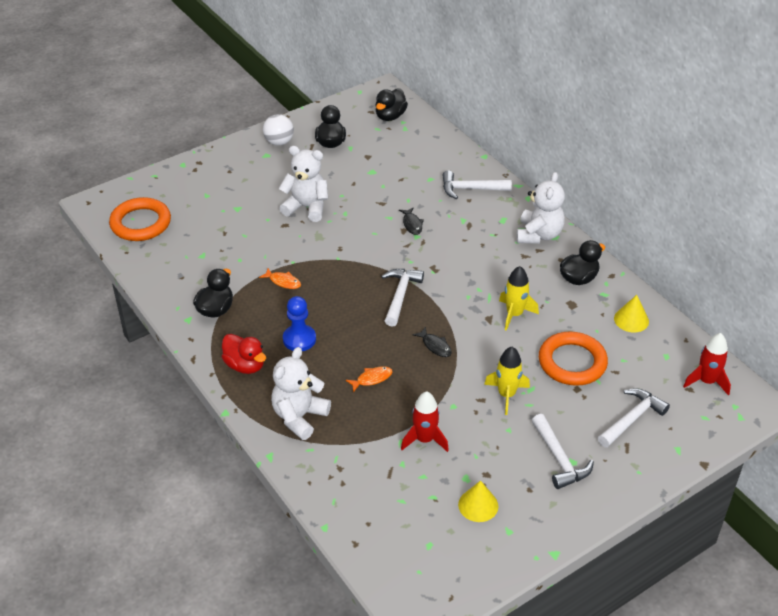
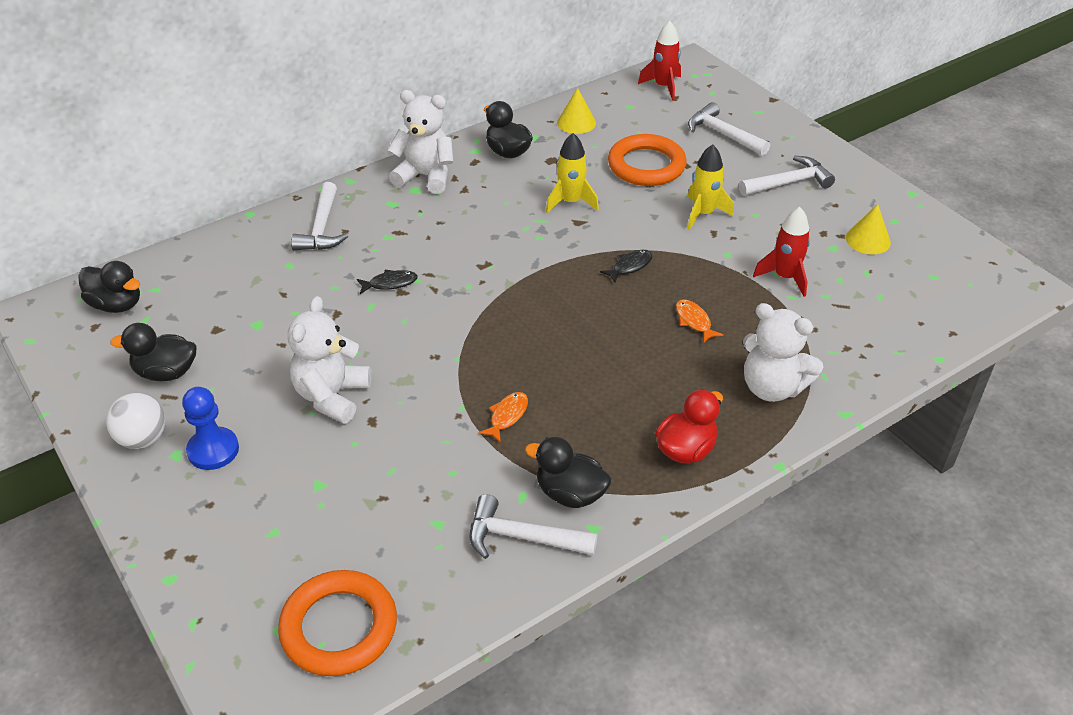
camera: 90 degrees left, 0 degrees up
blue pawn [283,296,316,351] -> blue pawn moved to [182,387,239,470]
white hammer [381,269,424,327] -> white hammer moved to [469,494,597,559]

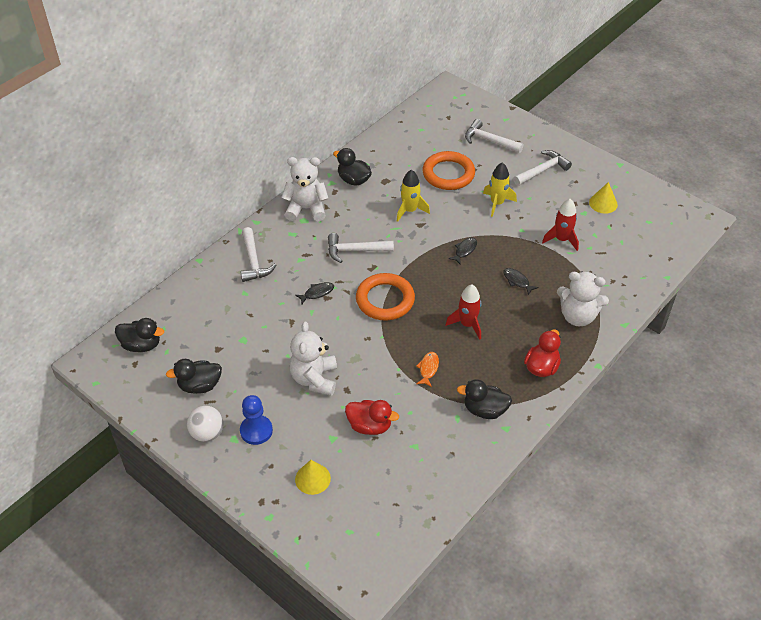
camera: 15 degrees left, 5 degrees up
orange ring [278,570,397,676] -> orange ring moved to [356,273,415,320]
white hammer [469,494,597,559] -> white hammer moved to [328,233,394,263]
yellow cone [557,88,596,134] -> yellow cone moved to [295,460,331,495]
red rocket [638,21,681,101] -> red rocket moved to [445,284,481,340]
orange fish [676,299,723,342] -> black fish [503,268,539,295]
none -> red duck [345,400,399,435]

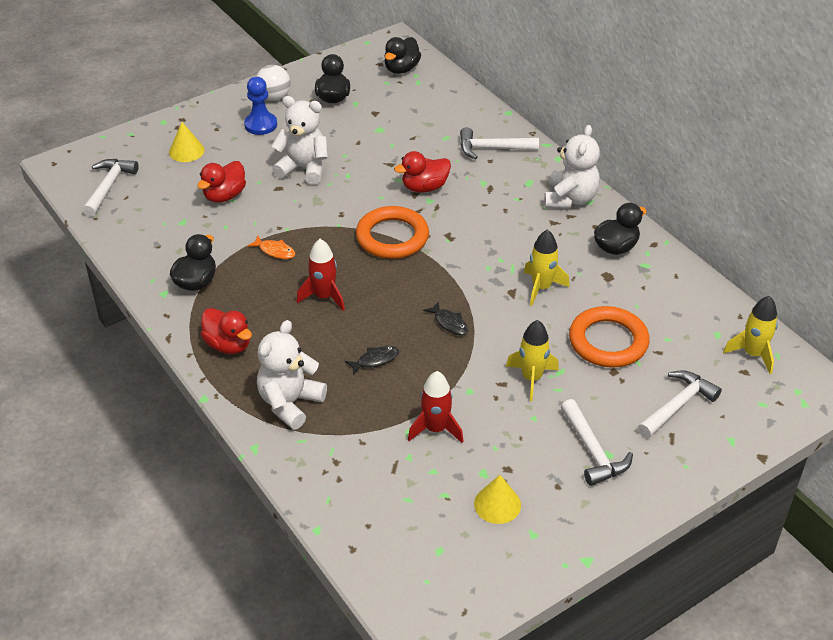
camera: 105 degrees right, 5 degrees down
black fish [295,282,334,304] -> red duck [394,151,451,192]
white hammer [328,233,394,263] -> white hammer moved to [83,159,139,217]
none -> yellow rocket [723,296,778,374]

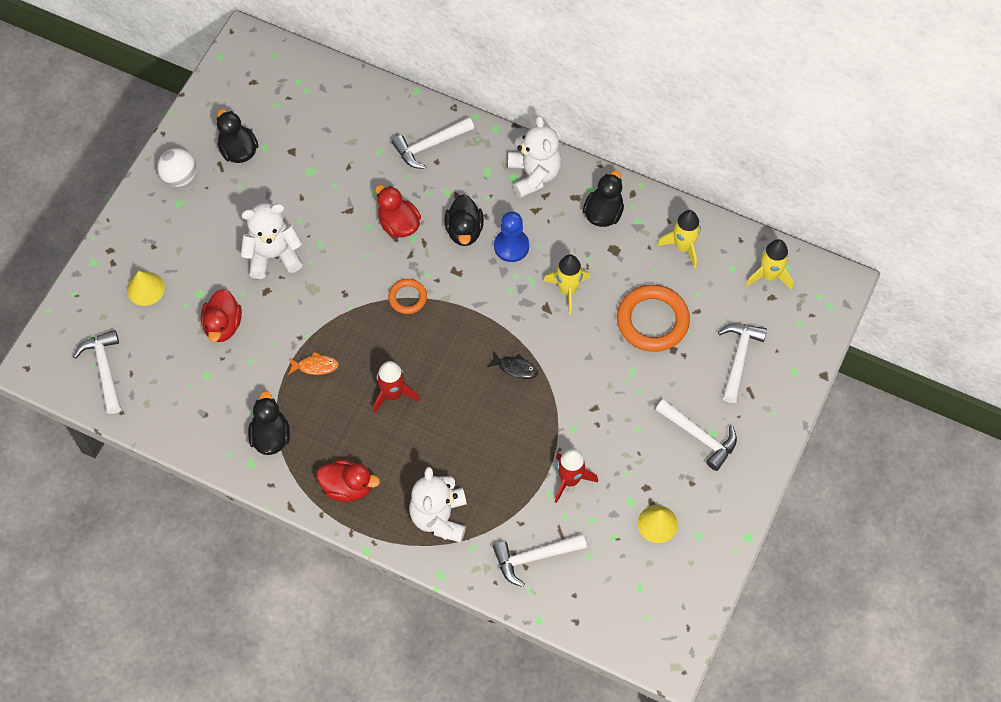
camera: 30 degrees left, 20 degrees up
blue pawn [244,77,277,135] -> blue pawn moved to [494,211,529,262]
black fish [345,346,399,375] -> none
orange ring [356,206,429,259] -> orange ring [388,279,427,314], size x0.53
black duck [384,37,421,74] -> black duck moved to [445,194,484,246]
red duck [394,151,451,192] -> red duck turned 105 degrees clockwise [375,185,421,237]
yellow rocket [506,320,559,401] -> yellow rocket moved to [657,210,701,269]
none -> white hammer [493,534,587,587]

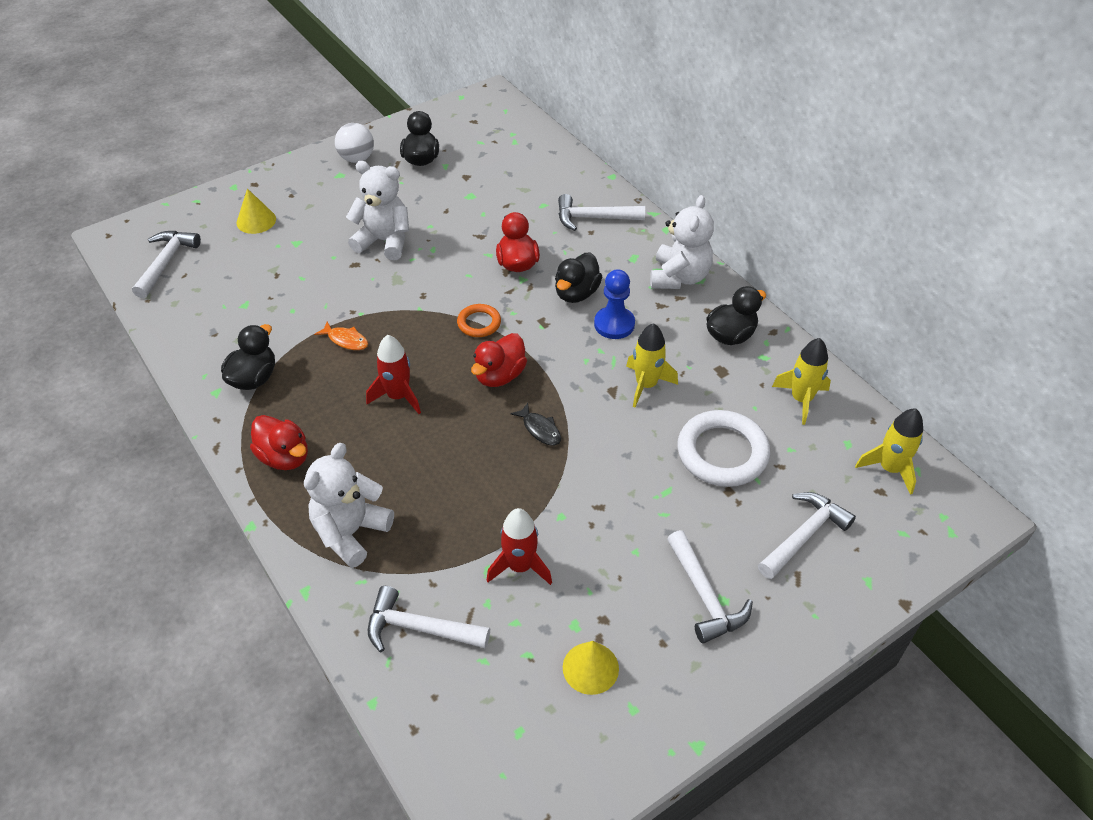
camera: 30 degrees right, 15 degrees down
red duck [201,289,242,342] -> red duck moved to [471,333,527,387]
orange ring [617,285,690,352] -> white ring [677,410,770,487]

